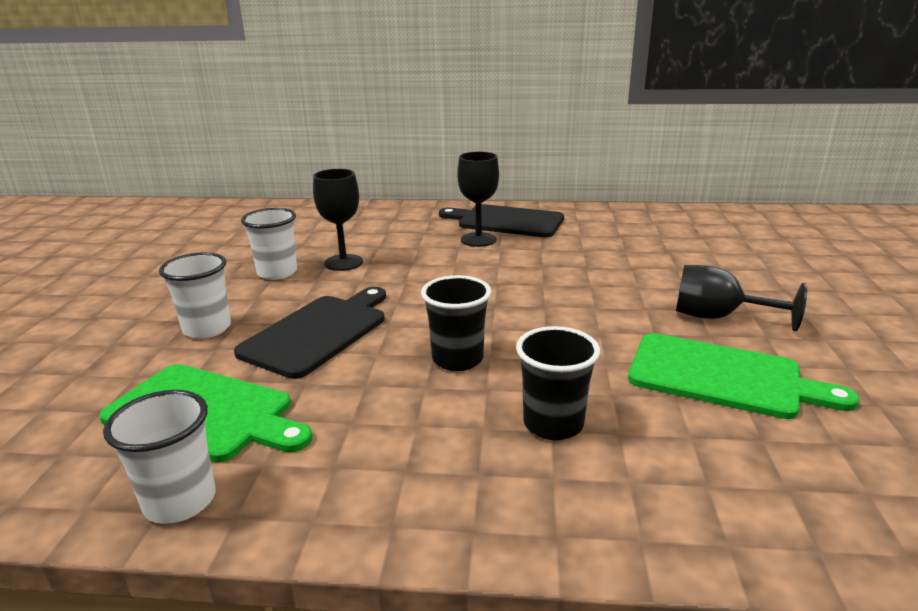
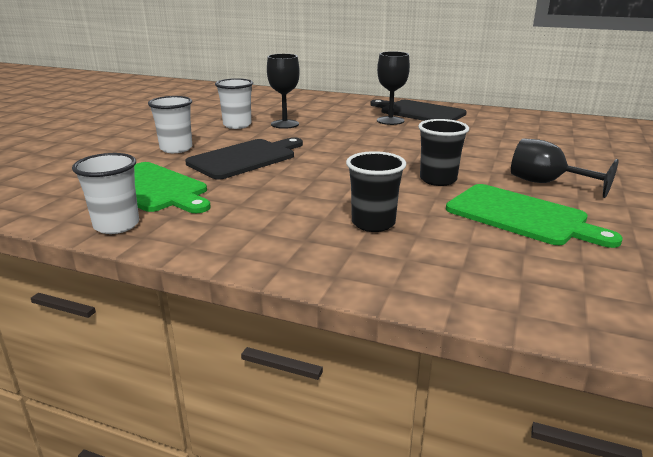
camera: 15 degrees right, 0 degrees up
black cup [421,275,491,371] -> black cup moved to [418,119,469,186]

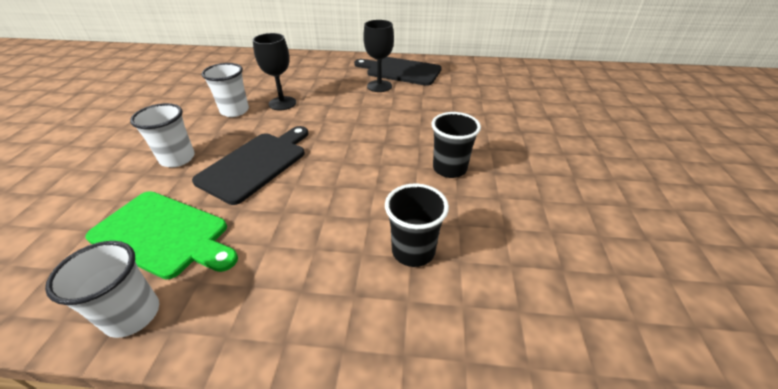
camera: 15 degrees left, 15 degrees up
green cutting board [446,184,623,248] -> none
black goblet [511,138,619,198] -> none

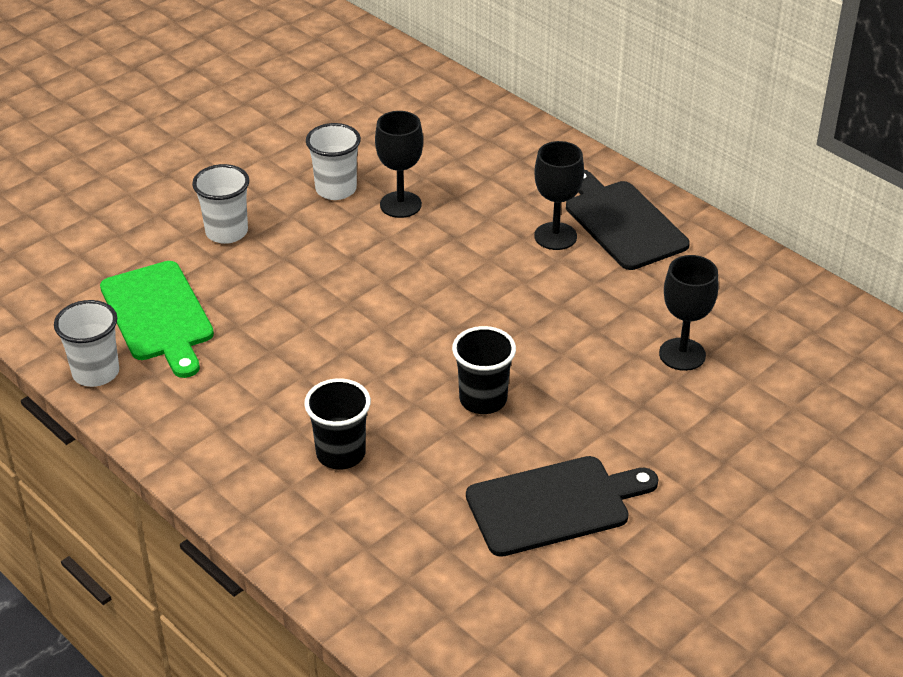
camera: 40 degrees right, 0 degrees up
black cutting board [192,126,308,205] -> black cutting board moved to [466,456,659,557]
none -> black goblet [659,255,719,371]

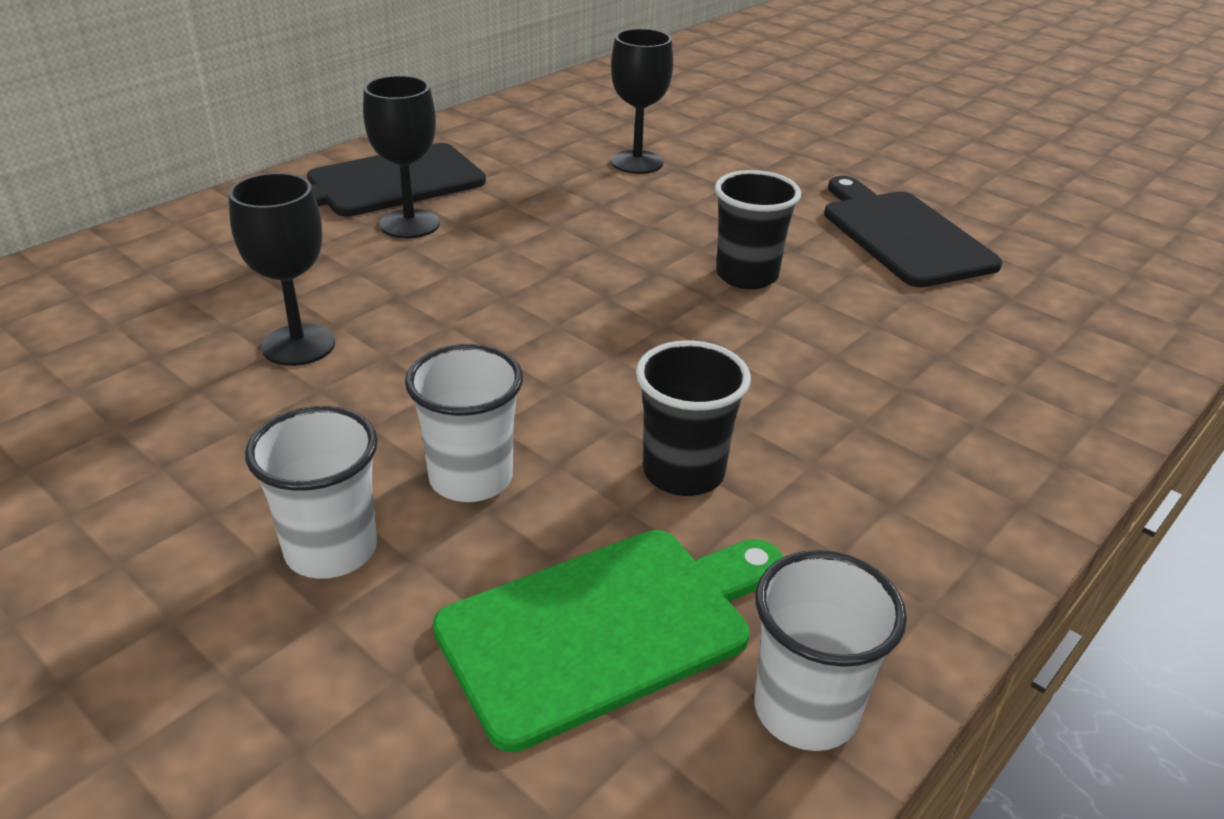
camera: 95 degrees left, 5 degrees down
black cup [304,378,371,469] -> black cup moved to [636,340,751,496]
white cup [306,123,361,200] -> white cup moved to [405,344,523,502]

